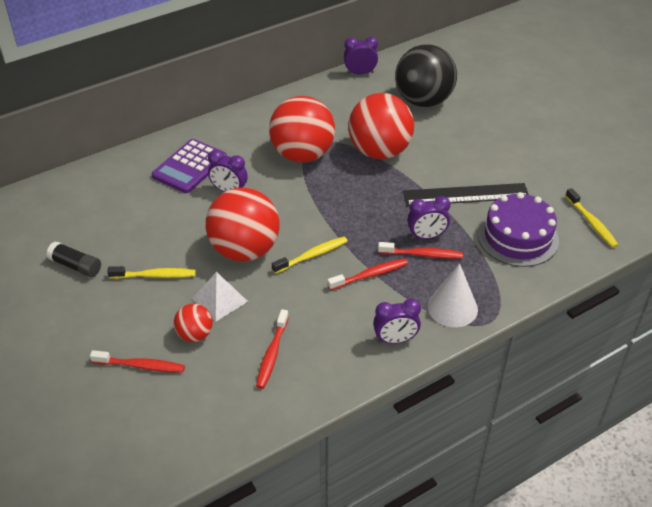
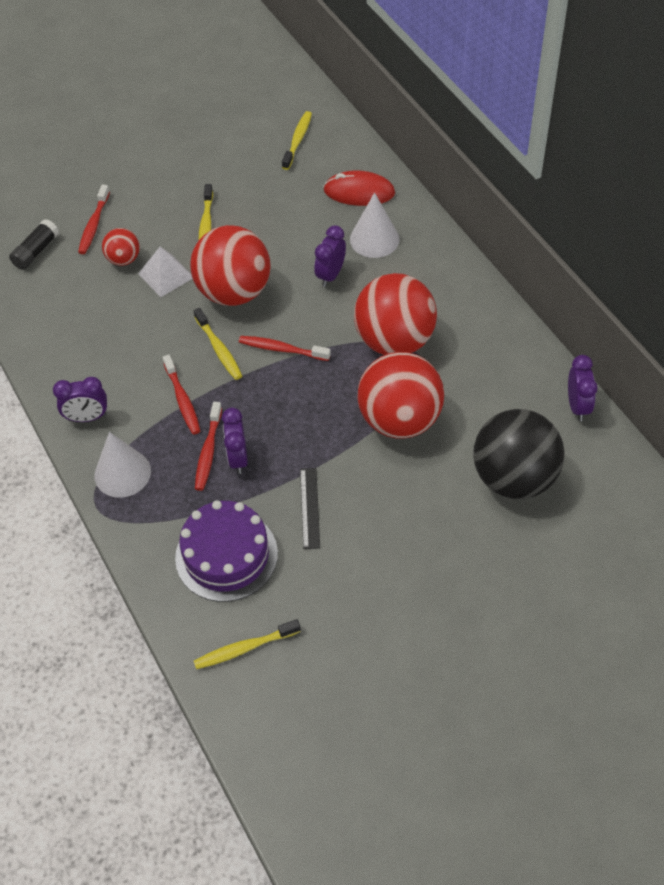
camera: 95 degrees right, 10 degrees up
black glue stick [46,241,101,277] -> black glue stick moved to [9,219,59,270]
purple calculator [152,139,227,193] -> white cone [350,192,400,258]
red toothbrush [256,309,289,389] -> red toothbrush moved to [239,336,331,361]
purple clock [373,299,421,344] -> purple clock turned 90 degrees counterclockwise [53,377,107,422]
black ruler [403,183,529,206] -> black ruler [300,468,320,549], size x0.58
none -> yellow toothbrush [282,111,312,170]
none -> red mouse [323,171,395,206]

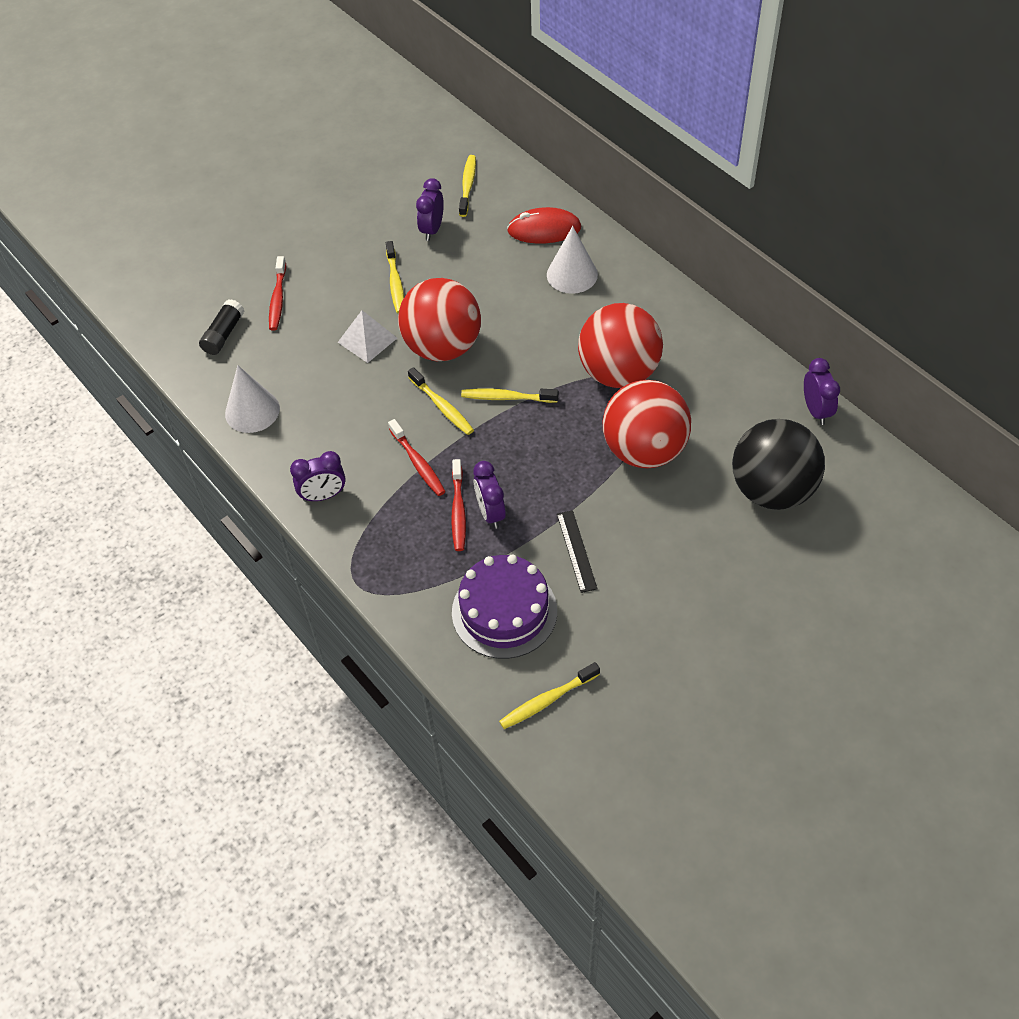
camera: 10 degrees left, 0 degrees up
white cone [94,432,151,498] -> white cone moved to [225,365,280,433]
red ball [102,228,140,266] -> none
red toothbrush [239,336,331,361] -> yellow toothbrush [461,389,559,403]
purple clock [314,225,346,287] -> purple clock moved to [416,178,444,241]

